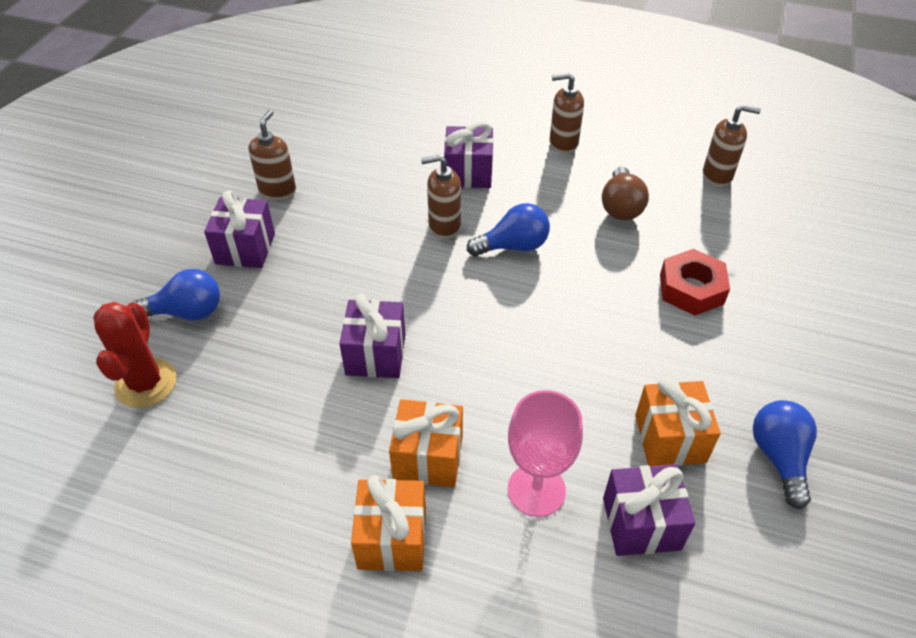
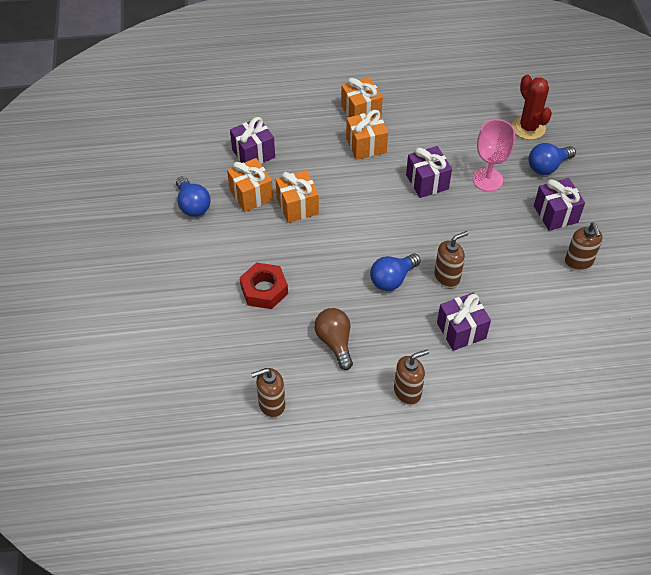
camera: 155 degrees right, 5 degrees up
pink goblet [508,390,583,517] -> pink goblet moved to [473,119,515,191]
none -> orange gift [276,170,319,223]

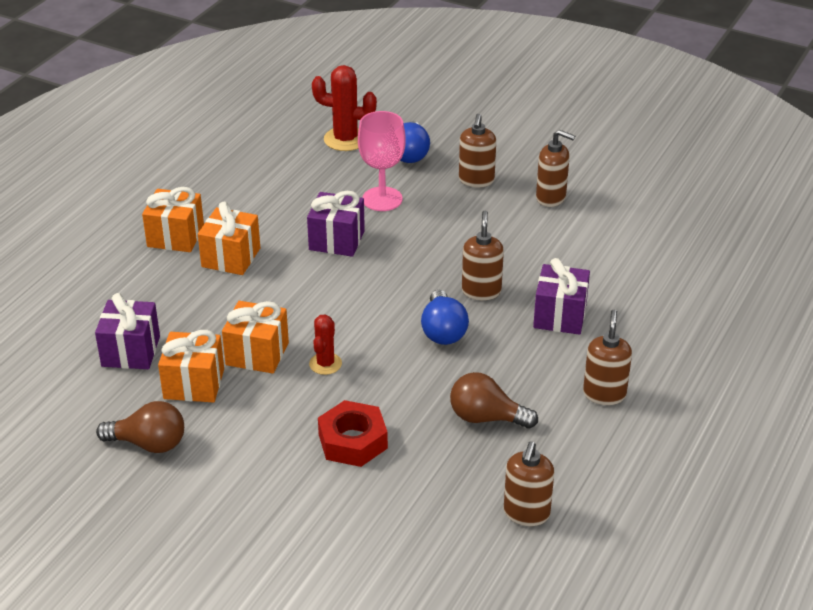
camera: 55 degrees left, 15 degrees down
blue light bulb [176,176,211,217] -> brown light bulb [96,401,184,453]
purple gift [534,178,585,231] -> brown soap dispenser [459,114,496,187]
none -> red cactus [309,314,342,375]

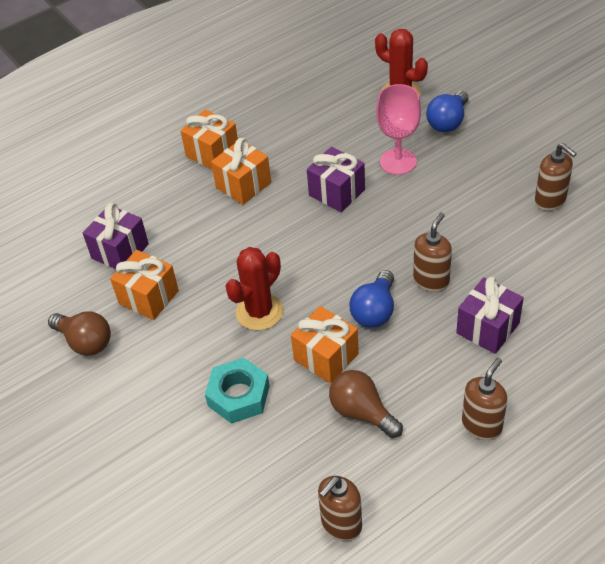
camera: 30 degrees right, 10 degrees up
orange gift [222,301,289,374] -> orange gift moved to [291,306,359,383]
red cactus [309,314,342,375] -> red cactus [225,247,283,330], size x1.63
red nut [318,400,388,467] -> turquoise nut [205,358,270,424]
brown soap dispenser [459,114,496,187] -> none

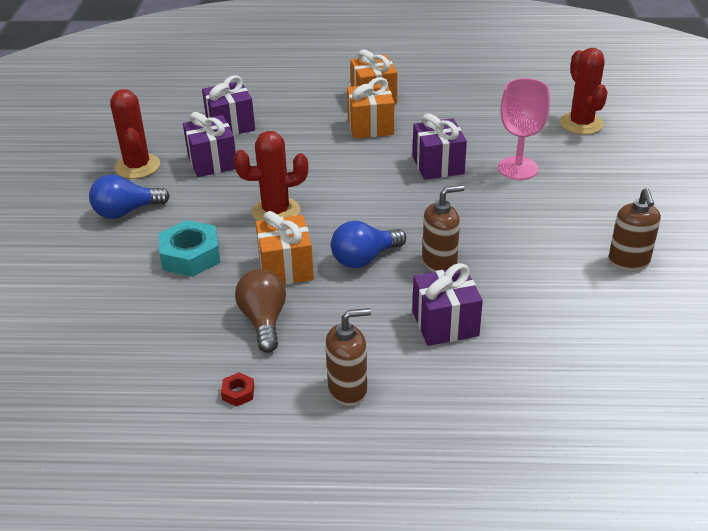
camera: 35 degrees right, 10 degrees down
brown light bulb [48,311,111,356] -> red cactus [110,89,160,179]
orange gift [110,250,179,320] -> purple gift [183,112,236,177]
brown soap dispenser [318,476,362,541] -> none
blue light bulb [426,91,468,132] -> blue light bulb moved to [89,175,170,219]
none -> red nut [221,372,255,407]

